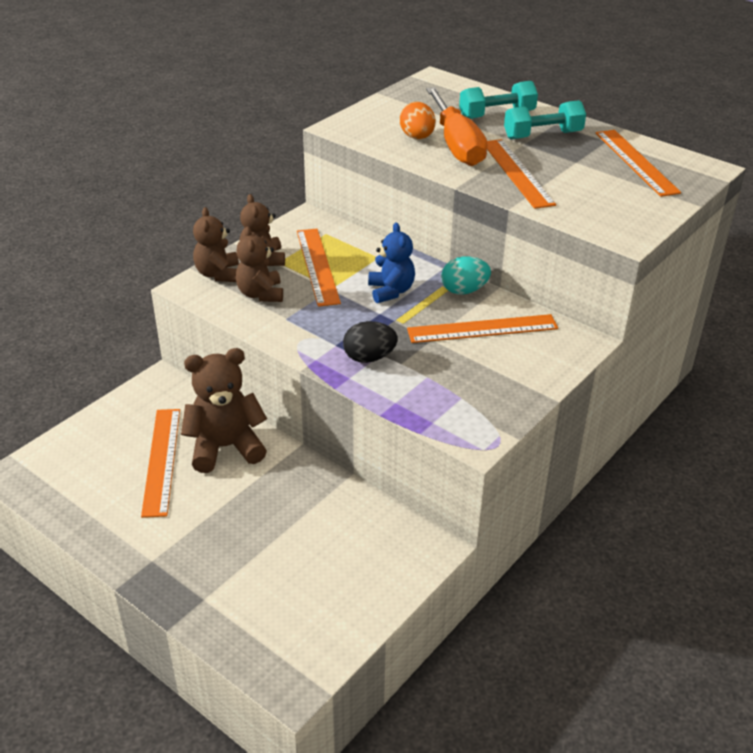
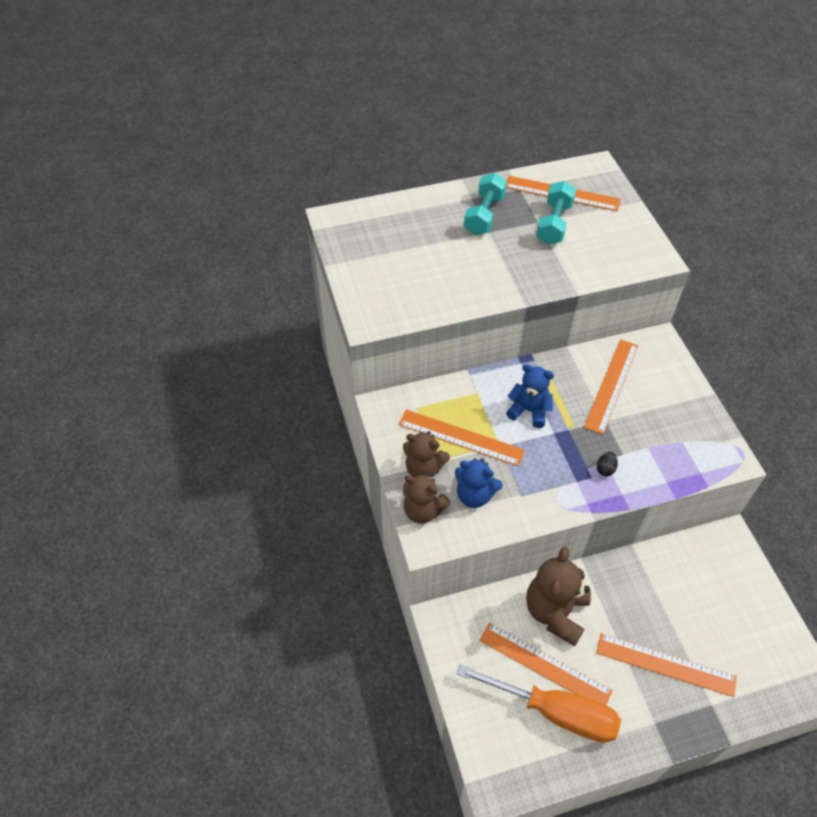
camera: 55 degrees left, 15 degrees up
brown teddy bear [236,227,283,302] -> blue teddy bear [455,458,503,508]
black egg [343,321,398,363] -> black egg [597,452,618,476], size x0.58
orange egg [400,102,436,139] -> none
orange screwdriver [426,87,487,166] -> orange screwdriver moved to [457,664,621,743]
turquoise egg [441,256,491,295] -> none
turquoise dumbbell [459,81,538,119] -> turquoise dumbbell moved to [536,181,576,245]
orange ruler [487,139,556,209] -> orange ruler moved to [597,633,737,697]

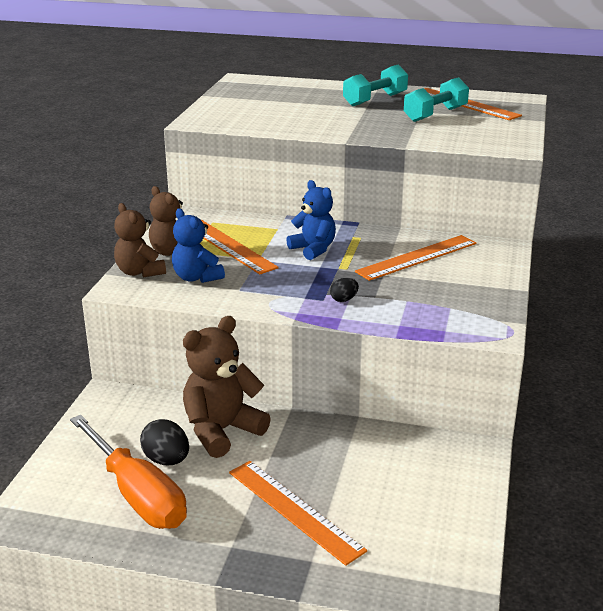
camera: 30 degrees right, 25 degrees down
orange ruler [479,623,613,705] -> black egg [140,419,189,465]

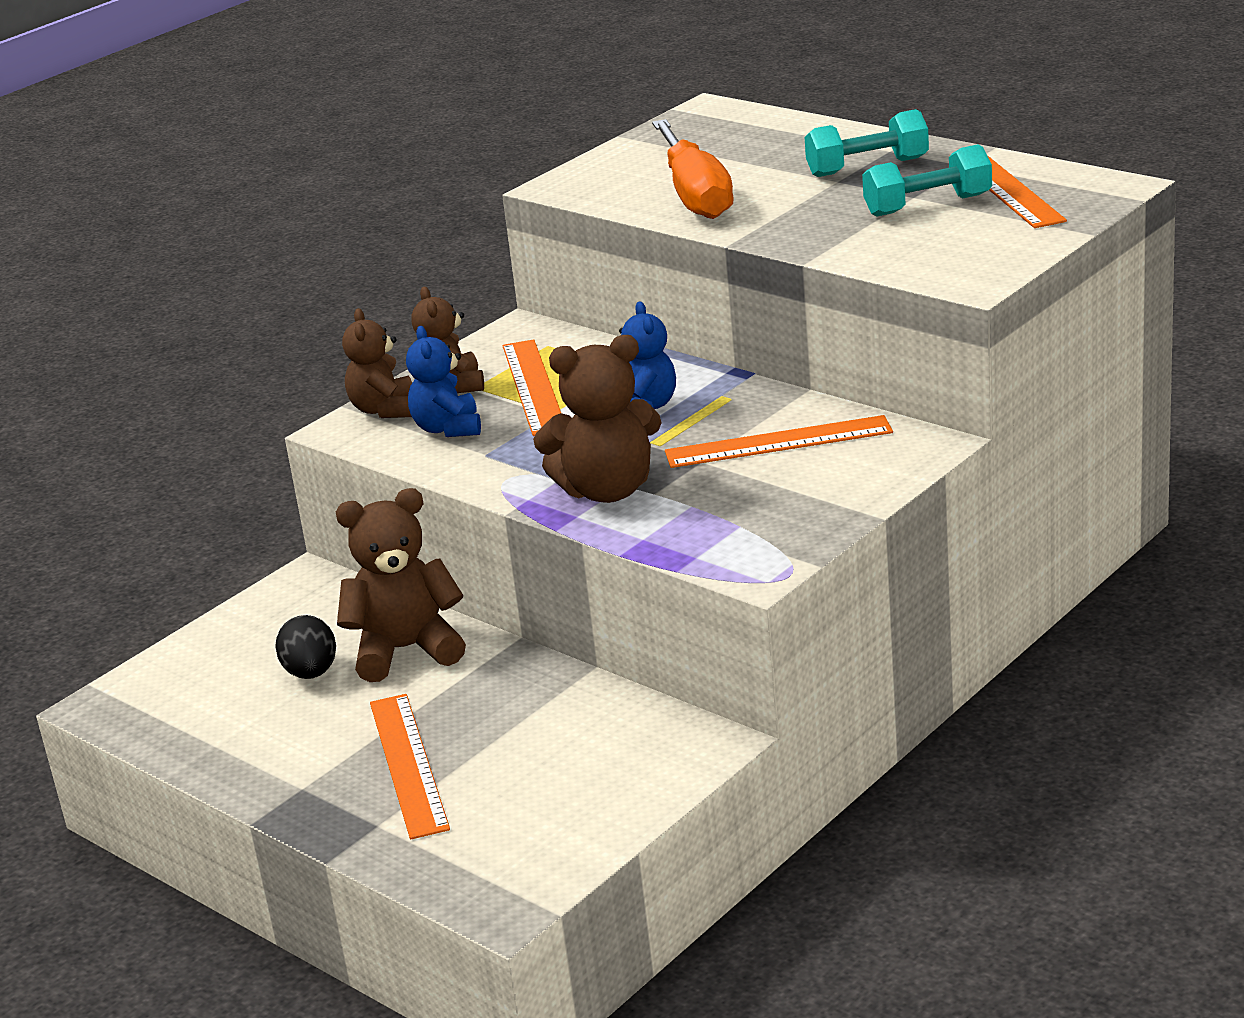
camera: 30 degrees right, 0 degrees up
orange screwdriver [70,415,187,529] -> orange screwdriver moved to [652,119,734,219]
black egg [330,278,359,302] -> brown teddy bear [533,335,661,503]

